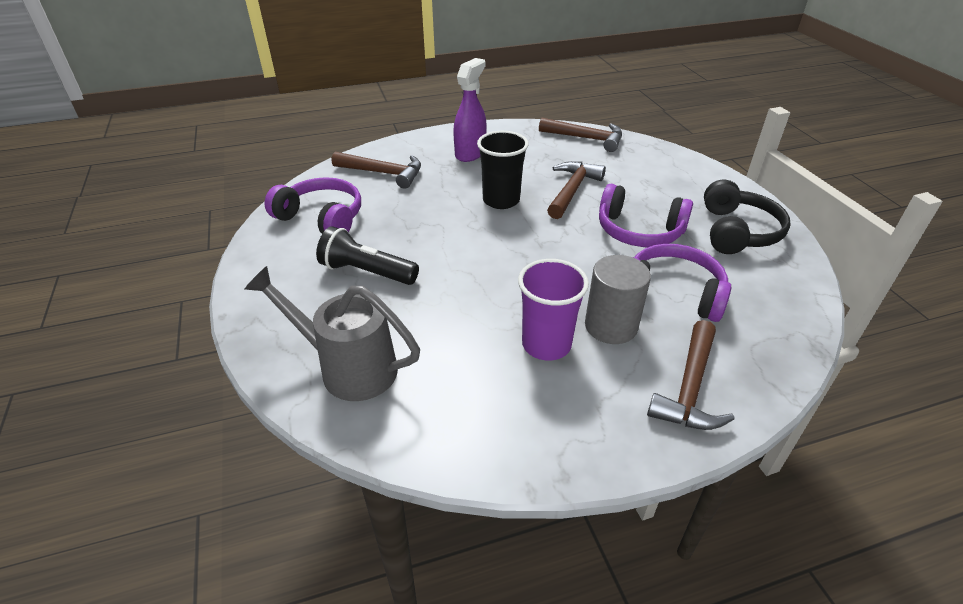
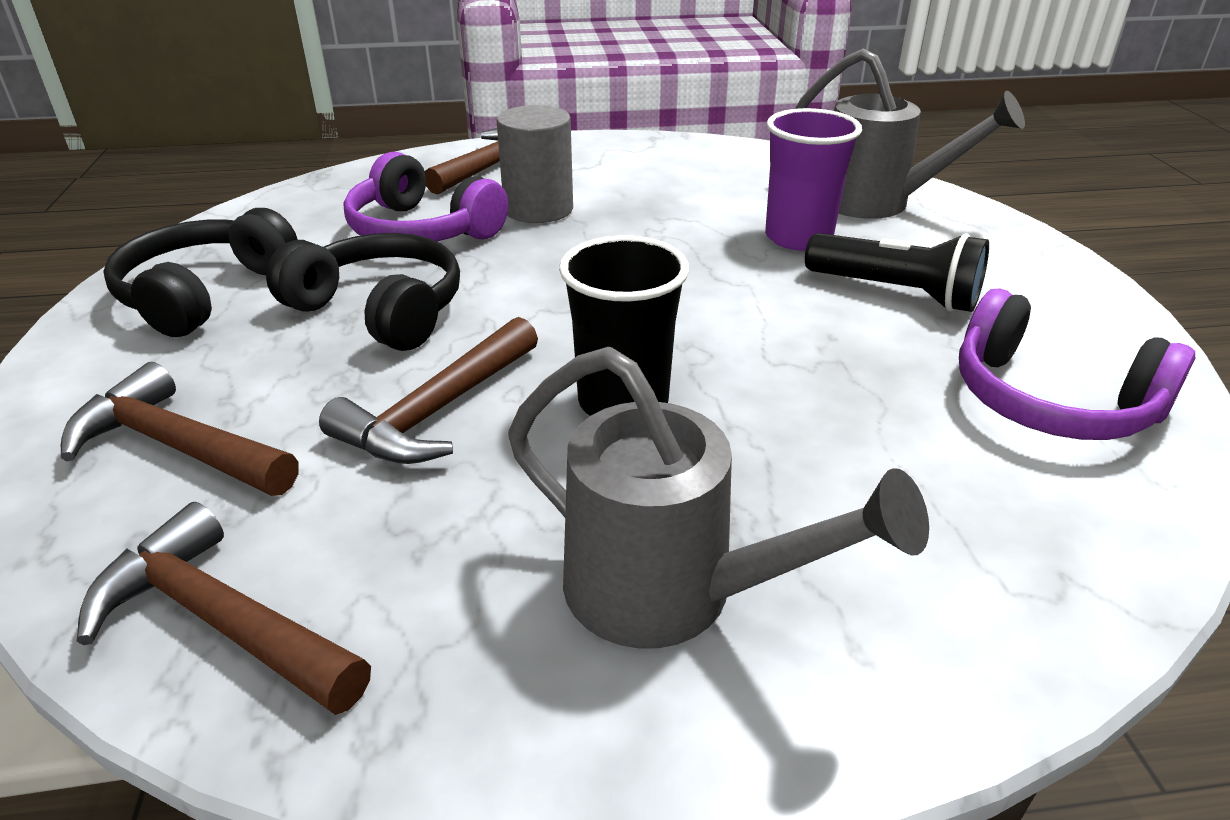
camera: 170 degrees left, 5 degrees down
brown hammer [332,152,421,189] -> brown hammer moved to [61,362,299,496]
purple spray bottle [453,58,487,162] -> grey watering can [508,347,929,649]
purple cup [518,259,589,361] -> purple cup moved to [765,108,862,251]
purple headphones [599,184,693,247] -> black headphones [266,233,460,351]

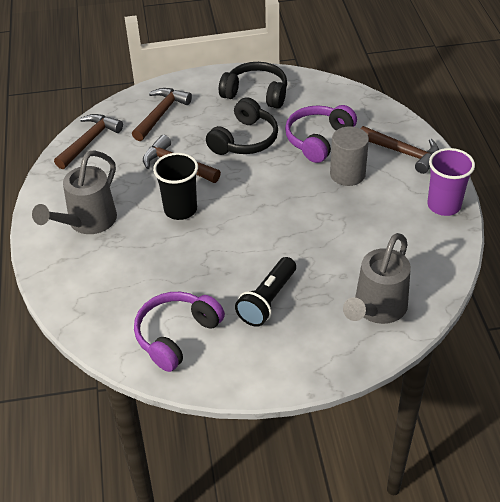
camera: 90 degrees right, 10 degrees up
purple cup [765,108,862,251] -> purple cup moved to [427,148,475,216]

